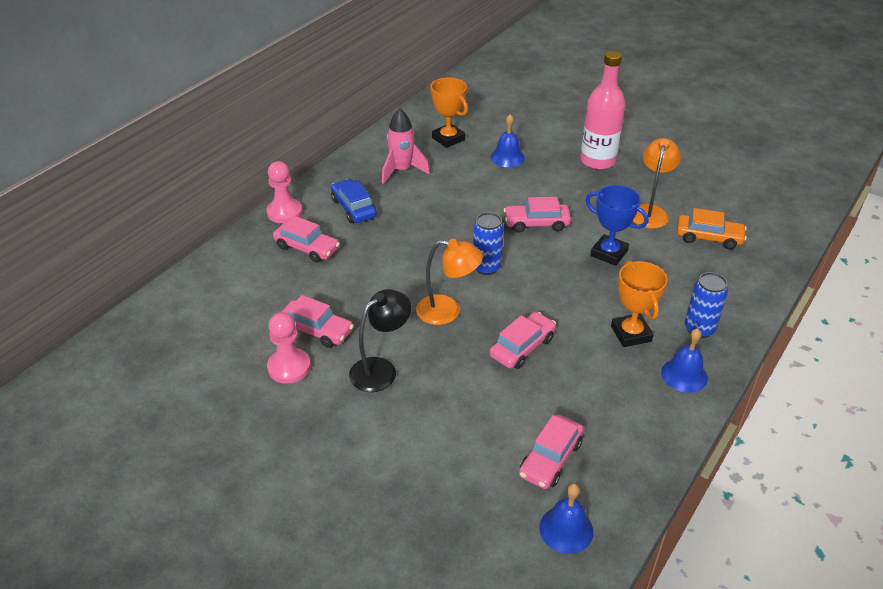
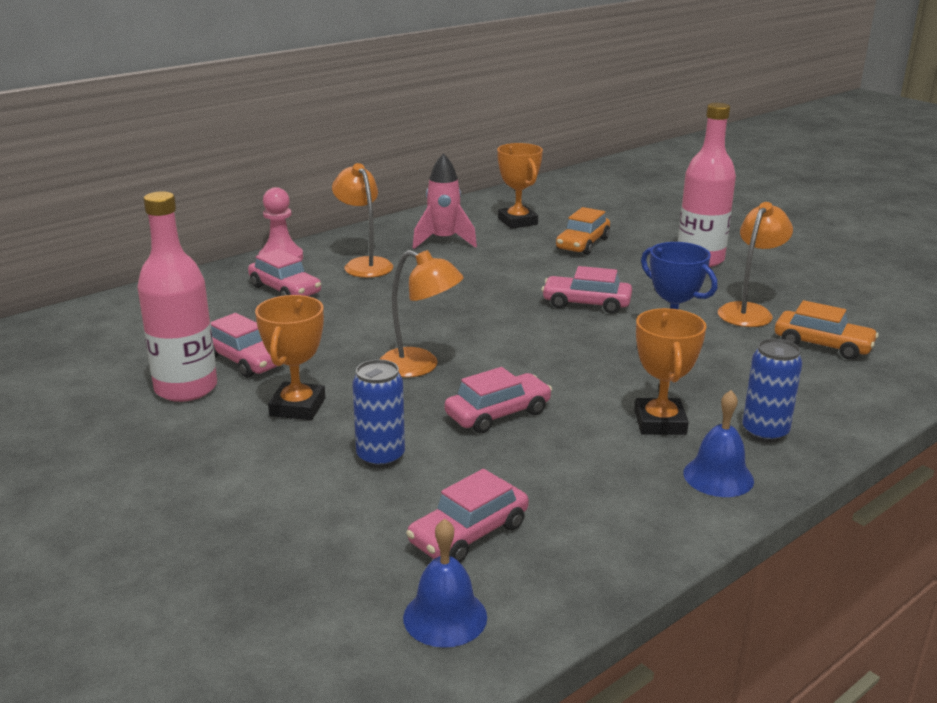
camera: 15 degrees right, 15 degrees down
pink pawn [267,312,311,384] -> pink bottle [137,191,217,402]
blue car [331,179,377,223] -> orange lamp [332,163,393,278]
black lamp [349,289,411,392] -> orange trophy [255,295,325,420]
blue can [473,212,504,275] -> blue can moved to [352,359,405,468]
blue bell [490,114,525,167] -> orange car [556,207,610,255]

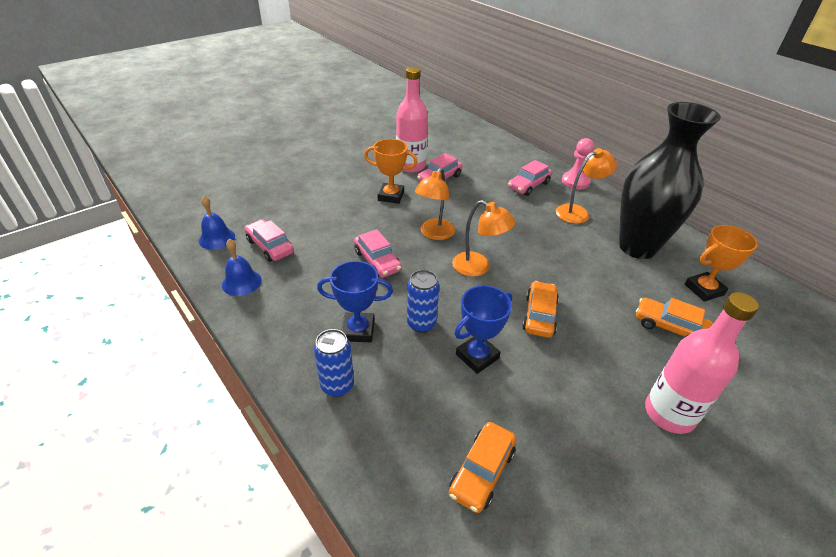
camera: 90 degrees right, 15 degrees up
blue can [352,359,405,468] -> blue can moved to [407,270,439,333]
pink rocket [413,153,477,249] -> black vase [619,102,721,259]
pink car [542,266,632,314] -> orange car [522,281,559,338]
orange trophy [635,308,707,435] -> blue trophy [317,261,393,342]
blue bell [683,390,754,497] -> blue bell moved to [222,239,262,296]
orange lamp [718,202,793,327] -> orange lamp moved to [452,200,516,277]

